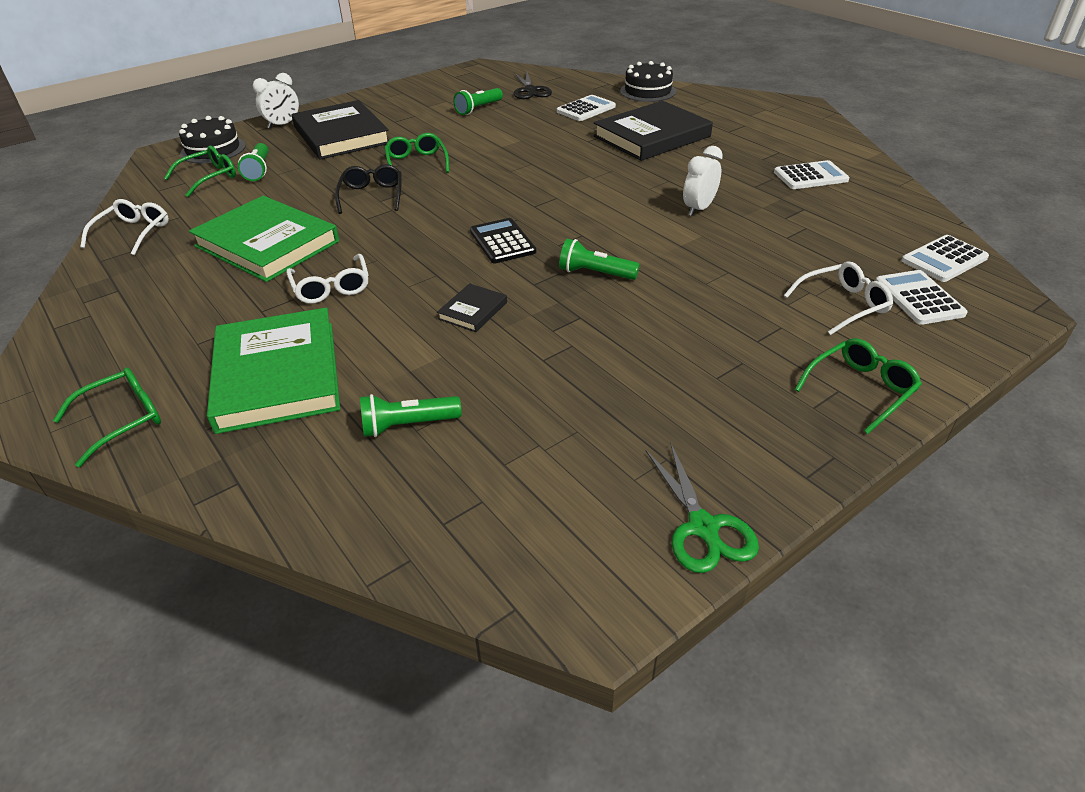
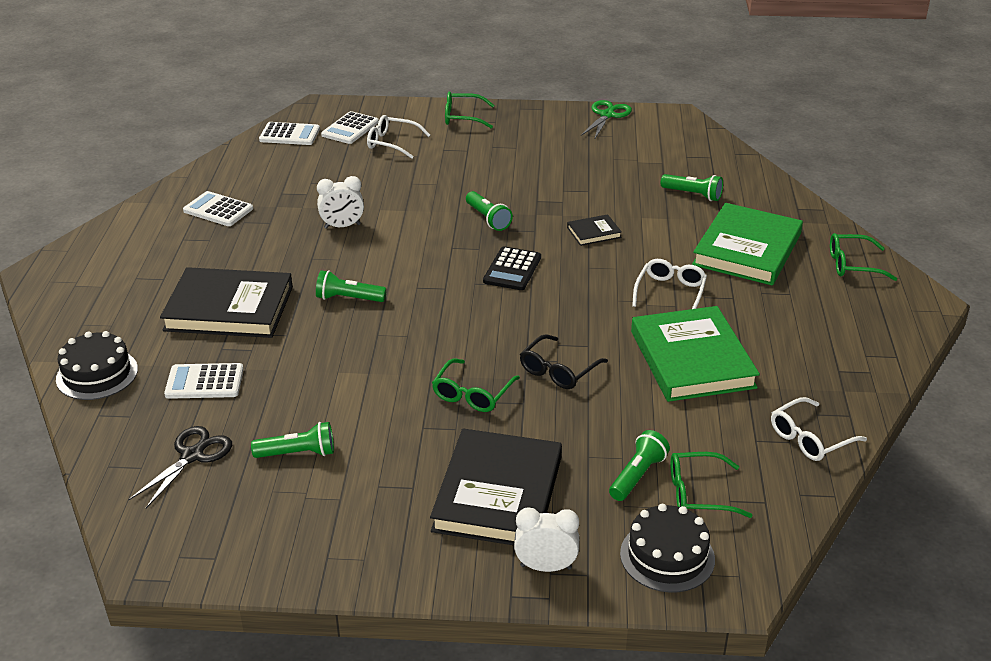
camera: 140 degrees left, 5 degrees down
none -> green flashlight [316,270,387,302]

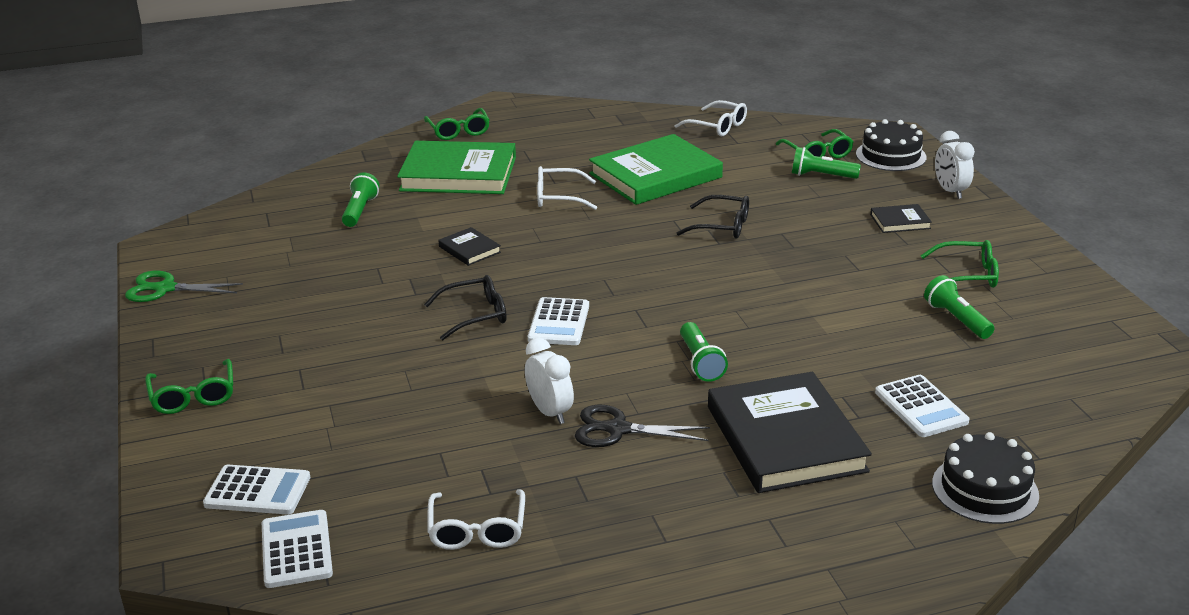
camera: 110 degrees left, 5 degrees down
black scissors [128,426,232,508] -> black scissors moved to [575,405,710,447]
white calculator [183,191,253,226] -> white calculator moved to [528,297,589,345]
white glasses [367,115,430,159] -> white glasses moved to [428,489,525,550]
black book [430,428,562,545] -> black book [870,204,932,233], size x0.44
green glasses [432,359,520,412] -> green glasses moved to [920,240,999,288]
green flashlight [466,191,513,231] -> black glasses [424,275,507,341]
black calculator [483,246,541,290] -> none

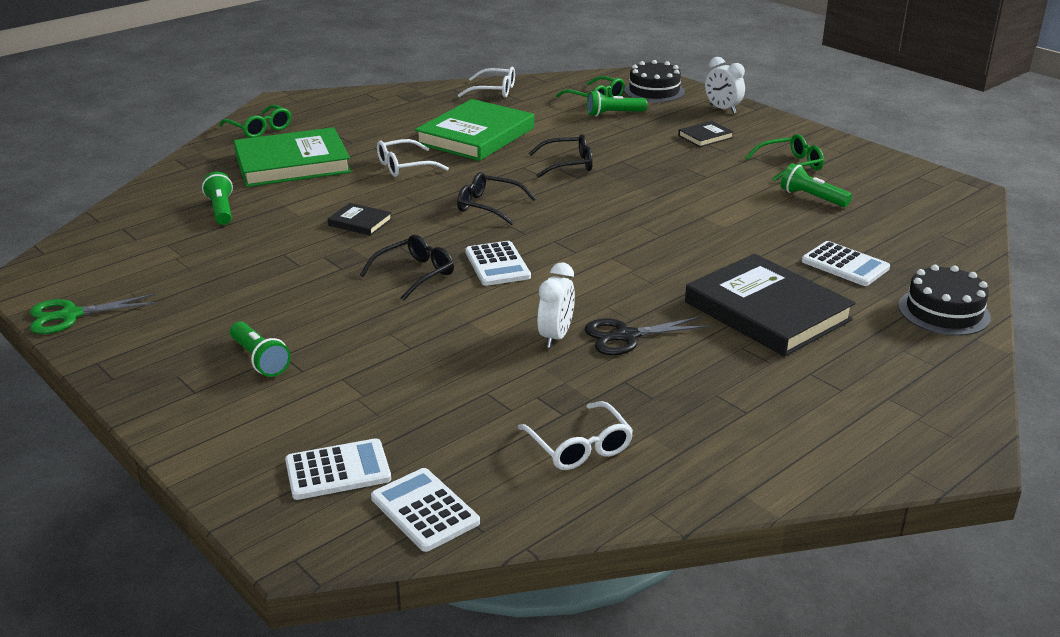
camera: 25 degrees left, 0 degrees up
green glasses [145,359,233,414] -> none
white clock [525,338,574,424] -> white clock turned 75 degrees clockwise [537,263,575,348]
green flashlight [680,322,728,382] -> green flashlight moved to [230,321,291,377]
none -> black glasses [457,172,536,225]

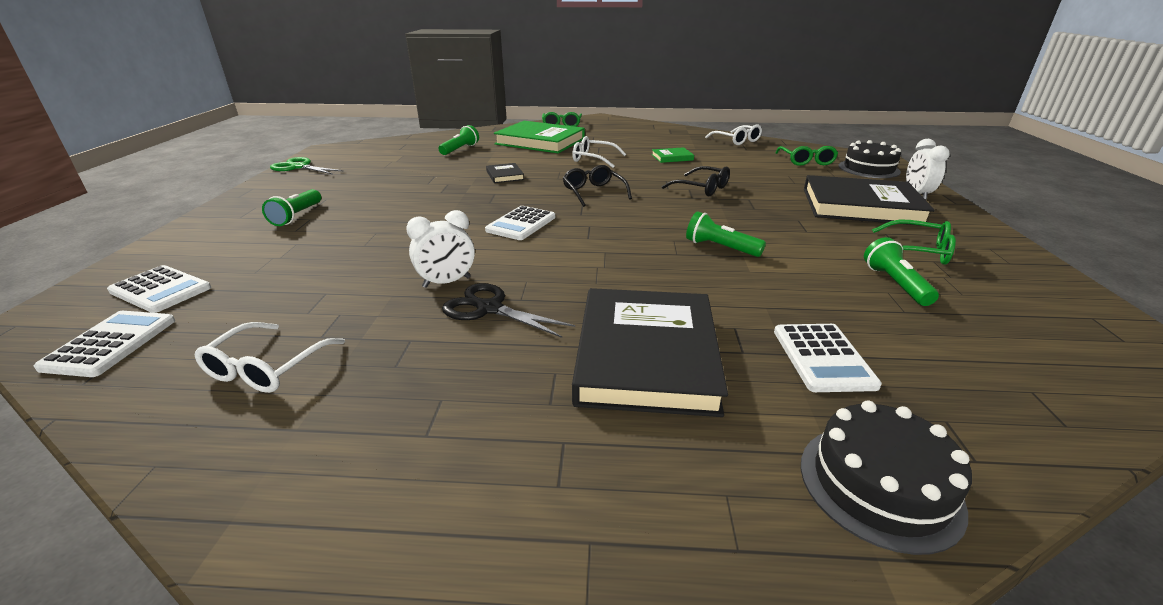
camera: 45 degrees right, 0 degrees up
black glasses [360,235,454,301] -> none
green book [415,99,534,161] -> green book [652,147,694,163], size x0.44
green flashlight [587,91,647,117] -> green flashlight moved to [686,211,766,257]
black book [678,121,734,147] -> black book [804,175,935,226], size x2.27

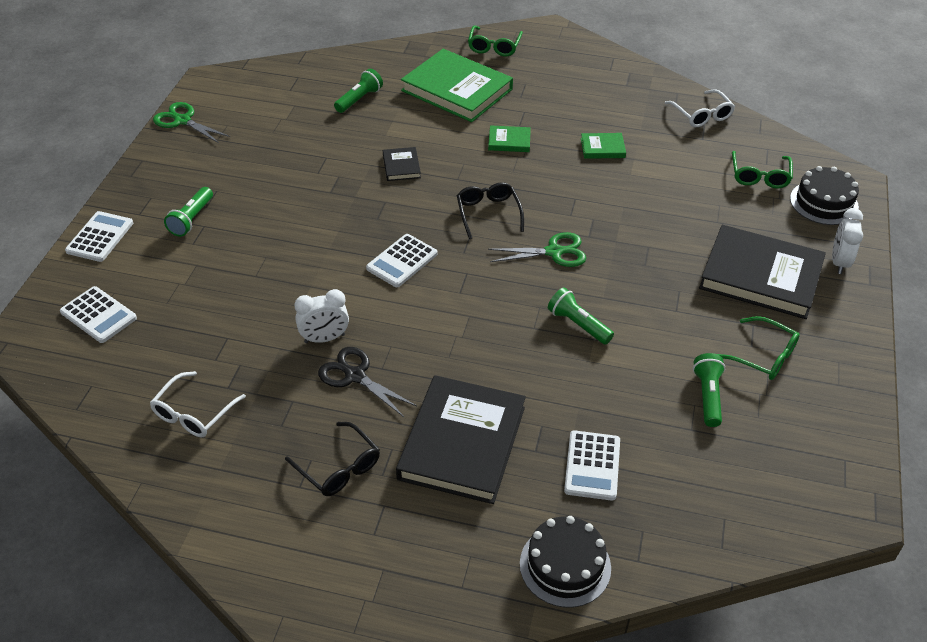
camera: 10 degrees right, 15 degrees up
white calculator [34,311,175,377] -> white calculator moved to [65,211,133,262]
white glasses [572,136,626,168] -> green book [488,125,531,152]
black glasses [662,166,730,197] -> black glasses moved to [285,422,380,496]
none -> green scissors [488,232,586,267]

